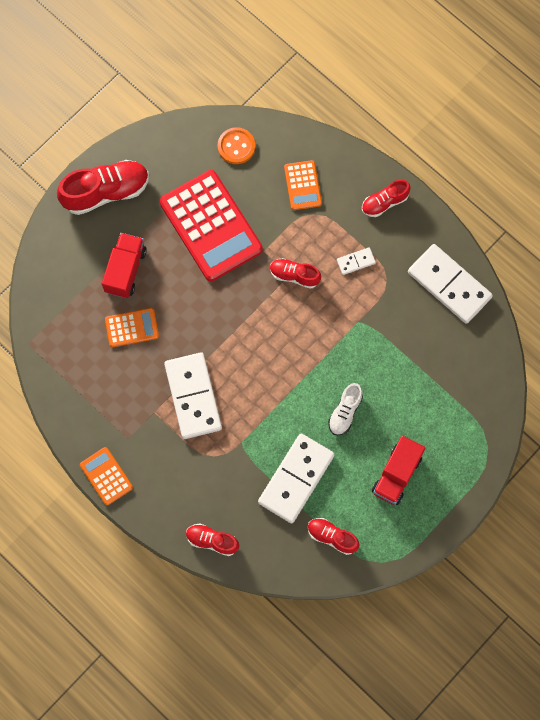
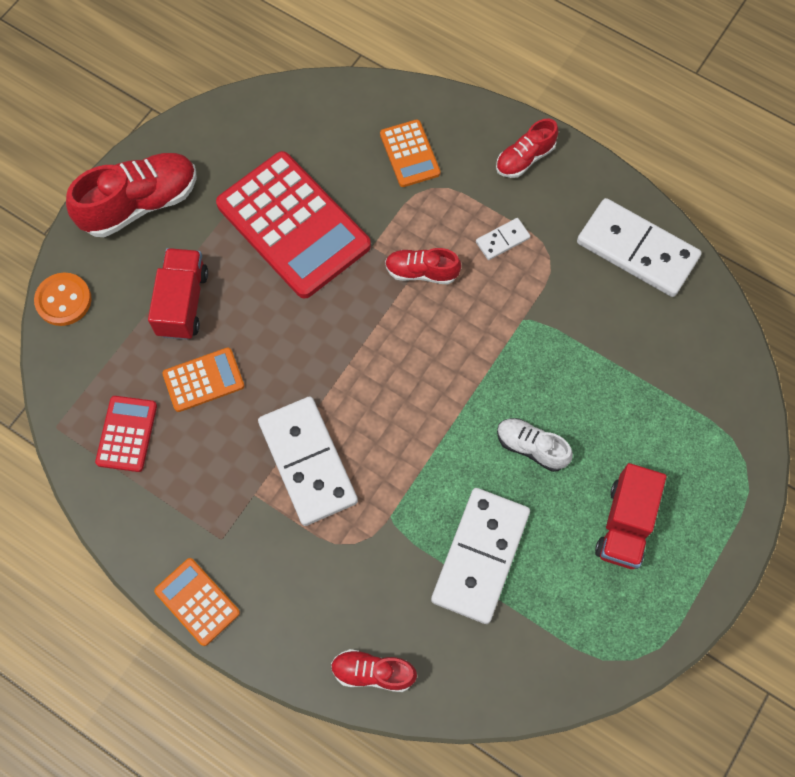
camera: 10 degrees left, 5 degrees down
orange button [218,127,255,164] -> orange button moved to [34,273,91,326]
red shoe [308,518,359,555] -> none
white shoe [328,383,363,435] -> white shoe turned 105 degrees clockwise [497,418,573,472]
none -> red calculator [95,396,157,472]

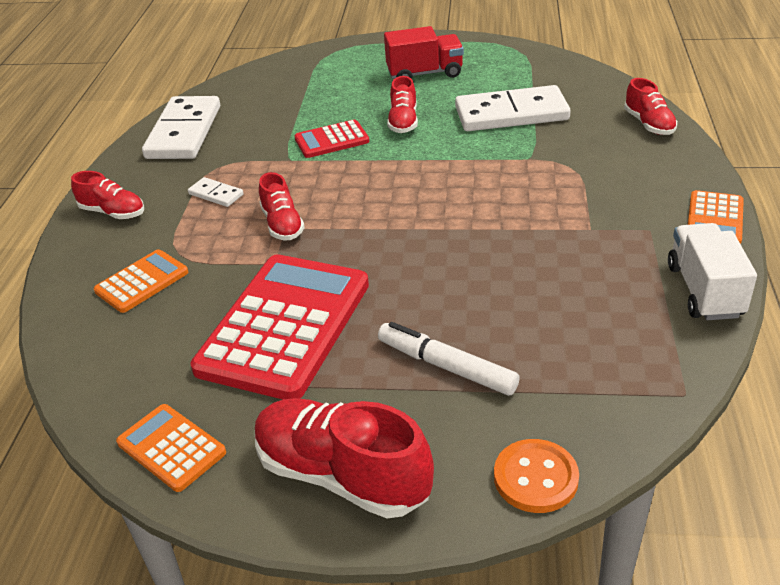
camera: 115 degrees left, 30 degrees down
red calculator [95,396,157,472] -> red calculator moved to [294,120,369,158]
red truck [148,248,208,340] -> white marker [378,322,520,396]
orange calculator [162,347,244,412] -> orange calculator moved to [116,404,226,492]
white domino [258,397,358,526] -> none
white shoe [497,418,573,472] -> red shoe [387,76,418,133]
none -> white truck [668,223,757,320]

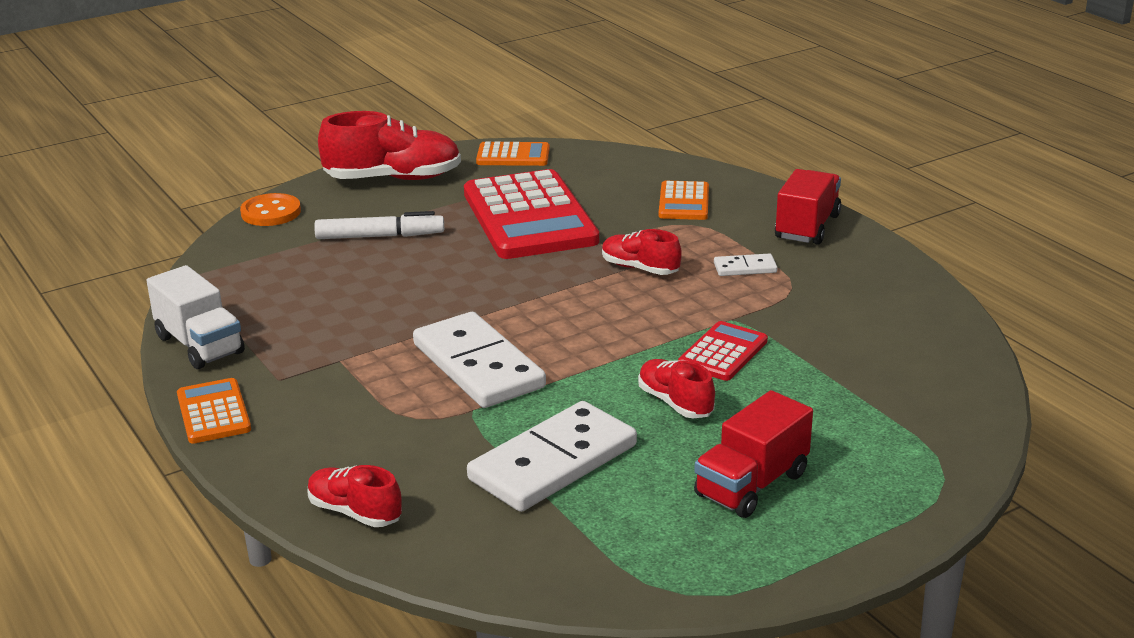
camera: 140 degrees right, 10 degrees down
red shoe [71,171,144,219] -> red truck [775,169,841,245]
white domino [142,96,220,159] -> white domino moved to [413,312,546,408]

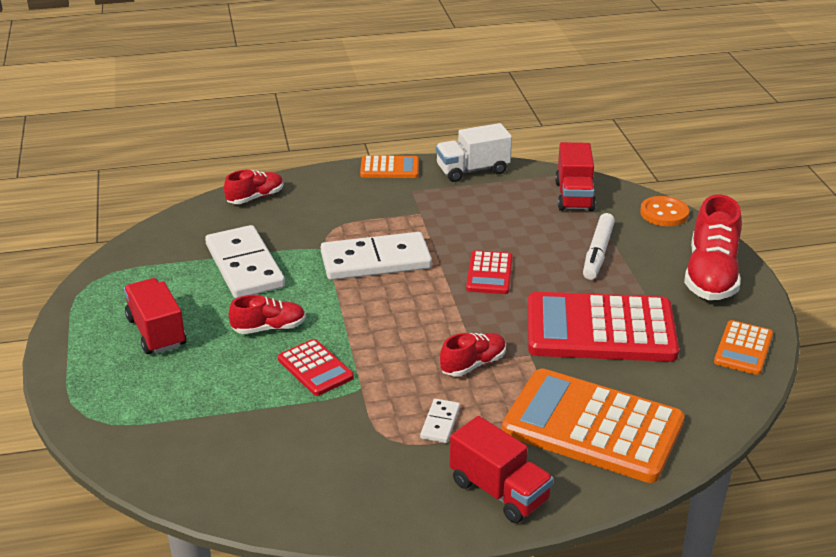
camera: 110 degrees right, 5 degrees up
orange calculator [659,181,709,220] -> orange calculator [502,368,685,483], size x2.07
none -> red calculator [466,250,513,294]
none -> red truck [555,142,596,211]

